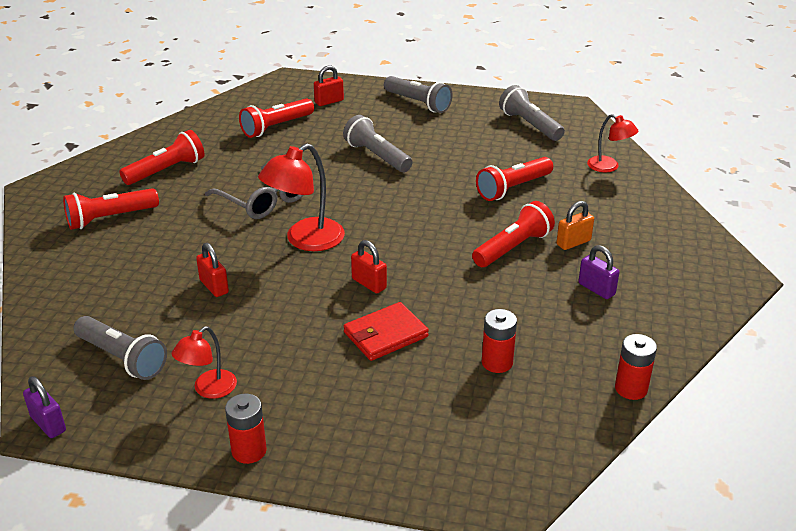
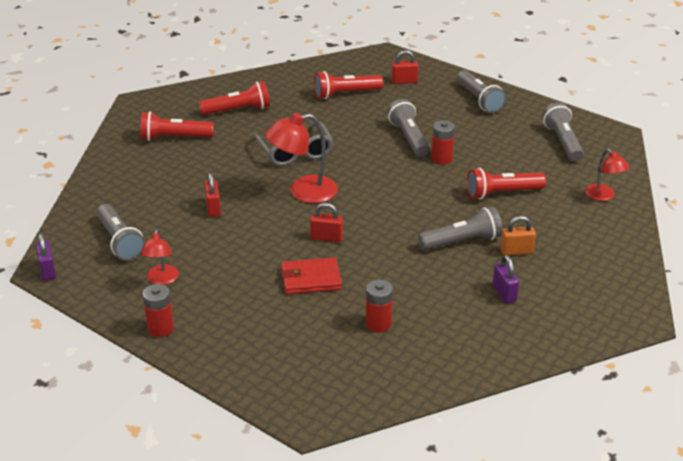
camera: 25 degrees right, 0 degrees up
red lamp [171,326,237,399] -> red lamp turned 60 degrees counterclockwise [140,229,179,285]
red padlock [351,240,387,293] -> red padlock turned 60 degrees counterclockwise [310,203,343,242]
red flashlight [472,201,555,267] -> grey flashlight [418,207,503,250]
red battery [615,334,657,400] -> red battery moved to [431,120,455,165]

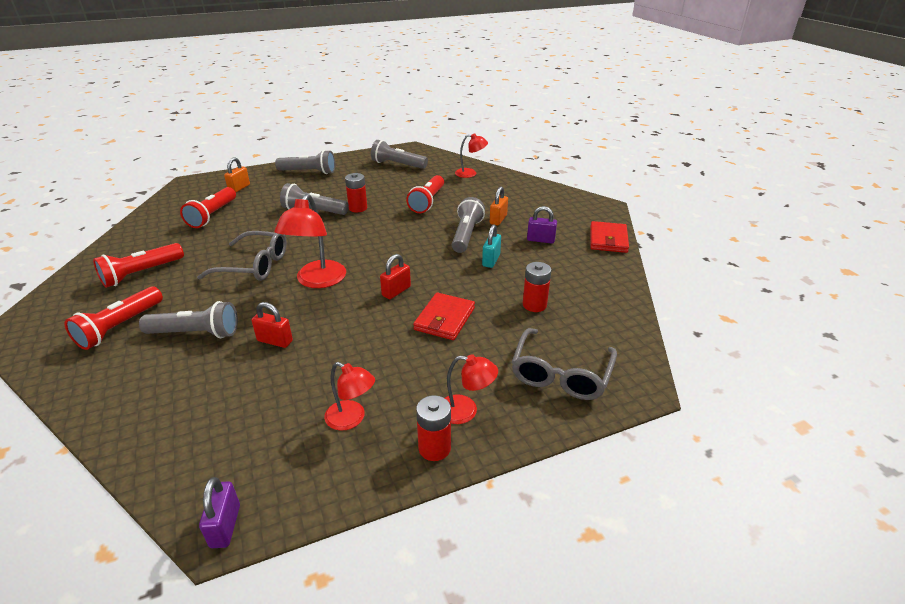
camera: 60 degrees left, 0 degrees up
purple padlock [36,233,56,281] -> purple padlock turned 75 degrees clockwise [199,477,240,548]
grey flashlight [96,204,145,261] -> grey flashlight moved to [139,301,238,338]
red flashlight [199,81,270,115] -> red flashlight turned 150 degrees counterclockwise [93,243,184,288]
red padlock [391,50,418,84] -> orange padlock [224,157,250,192]
none -> red lamp [445,354,498,424]
none -> turquoise padlock [482,224,501,268]
none -> grey glasses [511,328,617,400]
none -> red wallet [590,221,629,253]

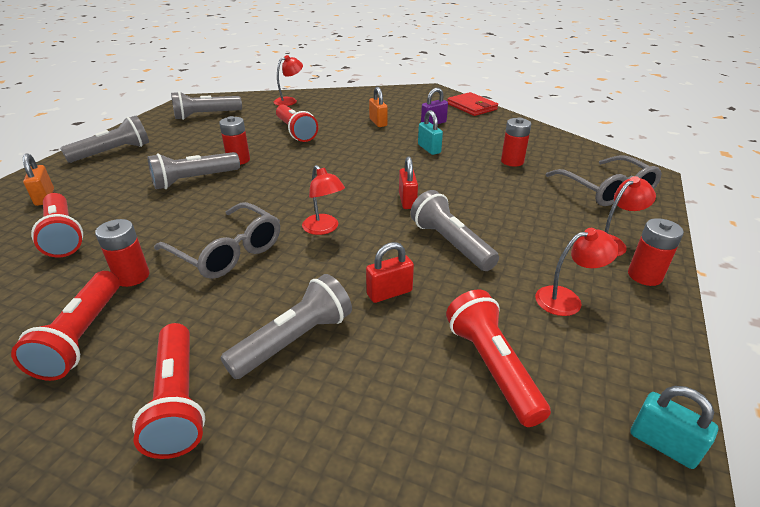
camera: 45 degrees left, 0 degrees up
grey glasses [197,231,287,281] -> grey glasses turned 75 degrees clockwise [154,202,280,279]
purple padlock [199,477,240,548] -> turquoise padlock [630,386,718,469]
red lamp [274,194,346,288] -> red lamp [302,165,345,235], size x0.60
red wallet [413,292,475,340] -> none
grey flashlight [452,197,485,253] -> grey flashlight moved to [410,190,499,271]
none -> red battery [95,219,149,287]
none -> red flashlight [446,289,551,427]

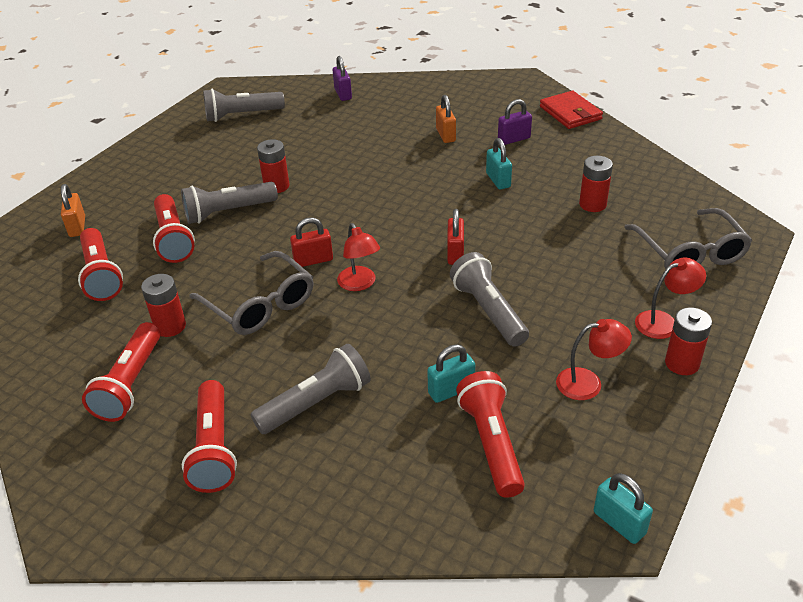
camera: 10 degrees right, 5 degrees up
grey flashlight [60,116,149,163] -> none
red lamp [273,55,303,106] -> purple padlock [333,56,352,101]
red flashlight [276,105,318,142] -> red flashlight moved to [153,194,195,263]
red padlock [366,242,414,303] -> red padlock moved to [290,217,333,267]
none -> turquoise padlock [427,344,475,403]

